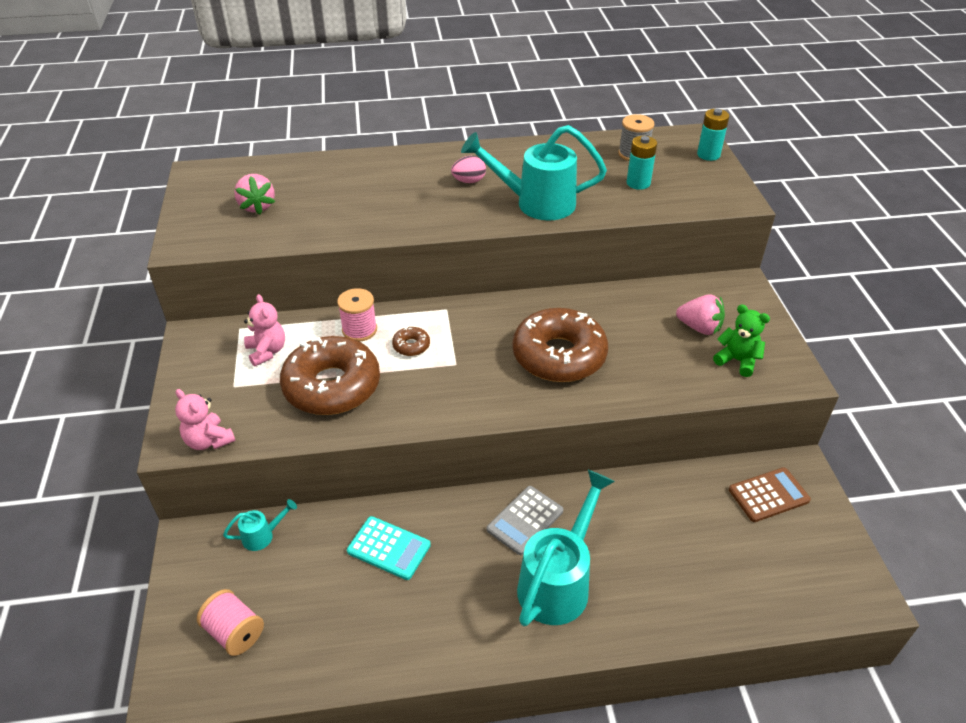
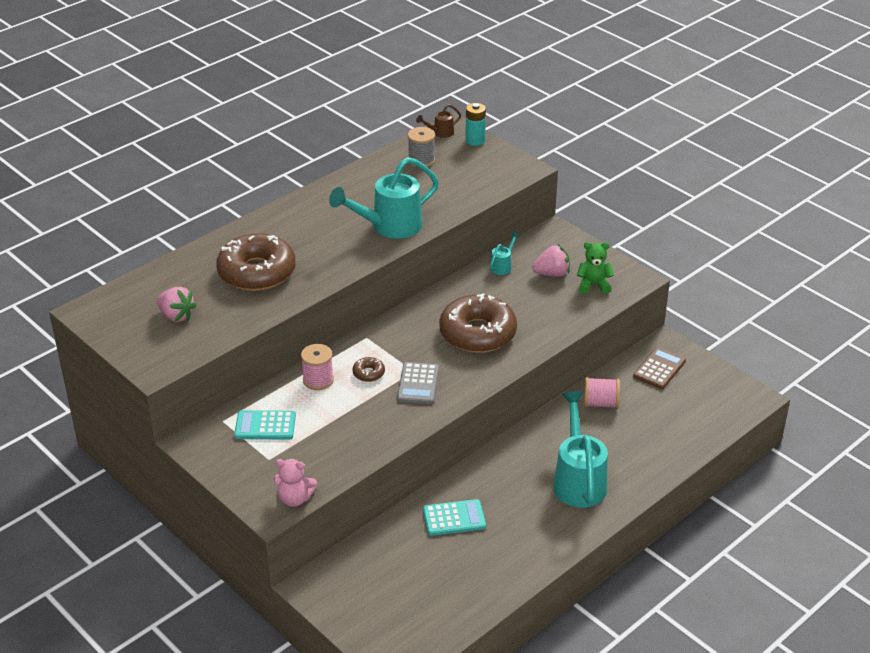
camera: 35 degrees left, 5 degrees down
pink spool [197,589,264,656] -> pink spool moved to [584,377,620,409]
turquoise watering can [223,499,297,551] -> turquoise watering can moved to [490,232,520,275]
pink teddy bear [244,294,285,366] -> turquoise calculator [234,410,296,440]
brown donut [280,336,380,415] -> brown donut moved to [216,233,296,291]
pink egg [451,156,486,183] -> none
grey calculator [487,486,563,555] -> grey calculator moved to [397,362,439,404]
turquoise battery [627,136,657,190] -> none
none -> brown watering can [416,104,461,138]

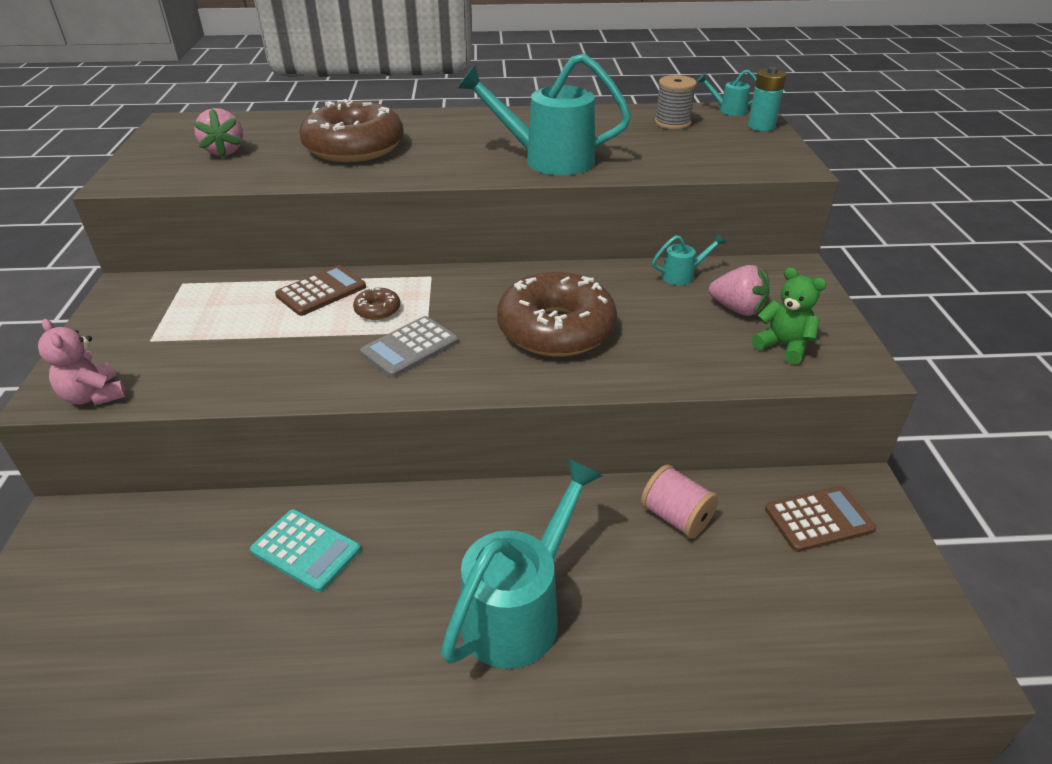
camera: 40 degrees right, 0 degrees up
turquoise calculator [234,410,296,440] -> none
pink spool [301,344,334,390] -> brown calculator [275,265,366,316]
brown watering can [416,104,461,138] -> turquoise watering can [697,70,757,116]

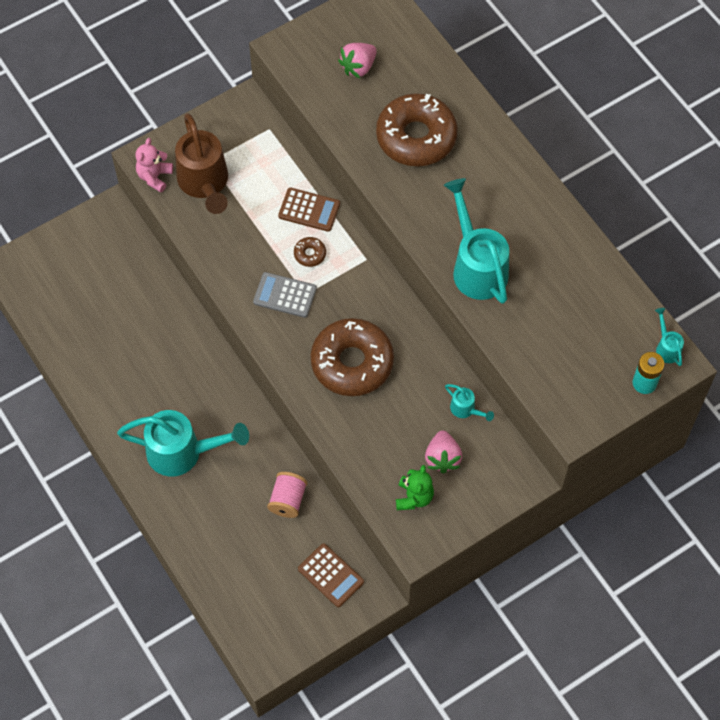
camera: 60 degrees right, 25 degrees up
turquoise calculator [250,509,361,592] -> none
grey spool [655,75,697,130] -> none
none -> brown watering can [175,113,228,214]

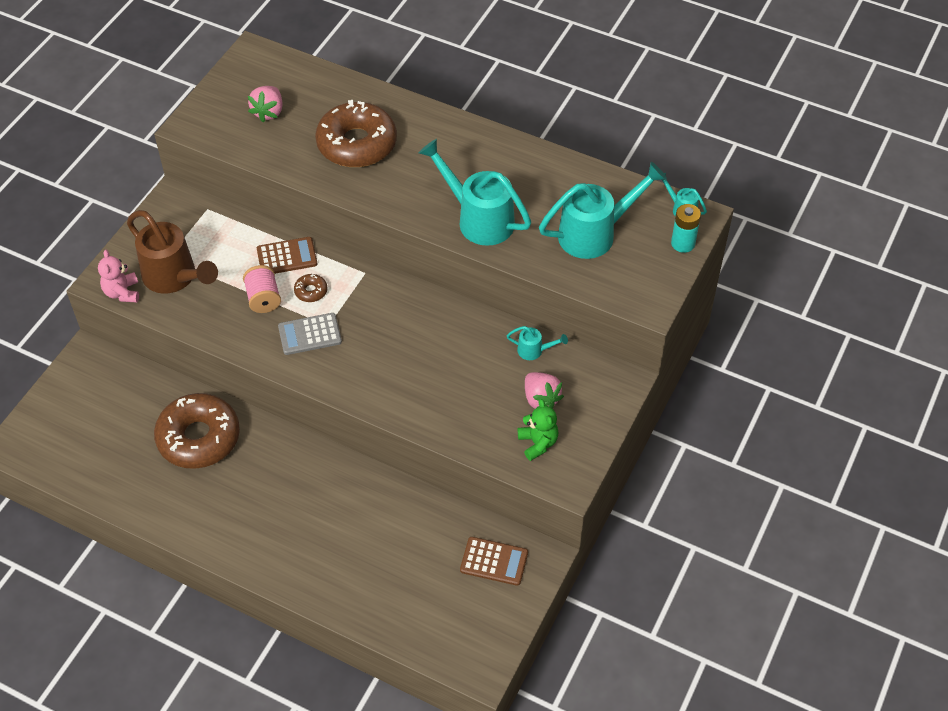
camera: 30 degrees left, 10 degrees down
turquoise watering can [117,410,249,477] -> turquoise watering can moved to [539,162,667,259]
pink spool [267,472,307,518] -> pink spool moved to [243,265,281,313]
brown donut [311,318,394,396] -> brown donut moved to [154,393,240,469]

